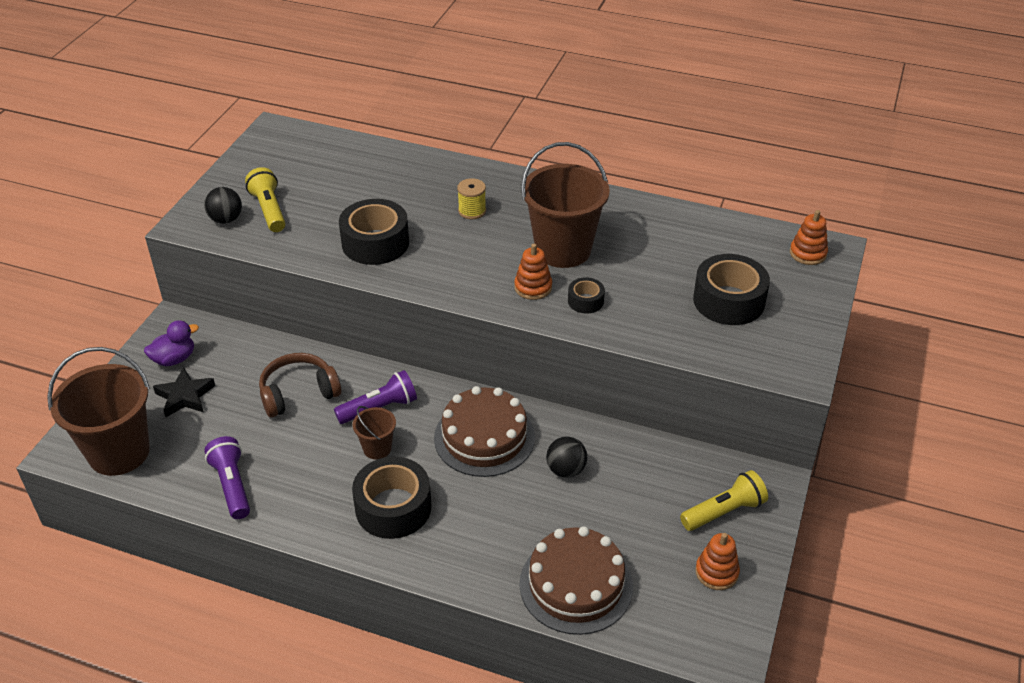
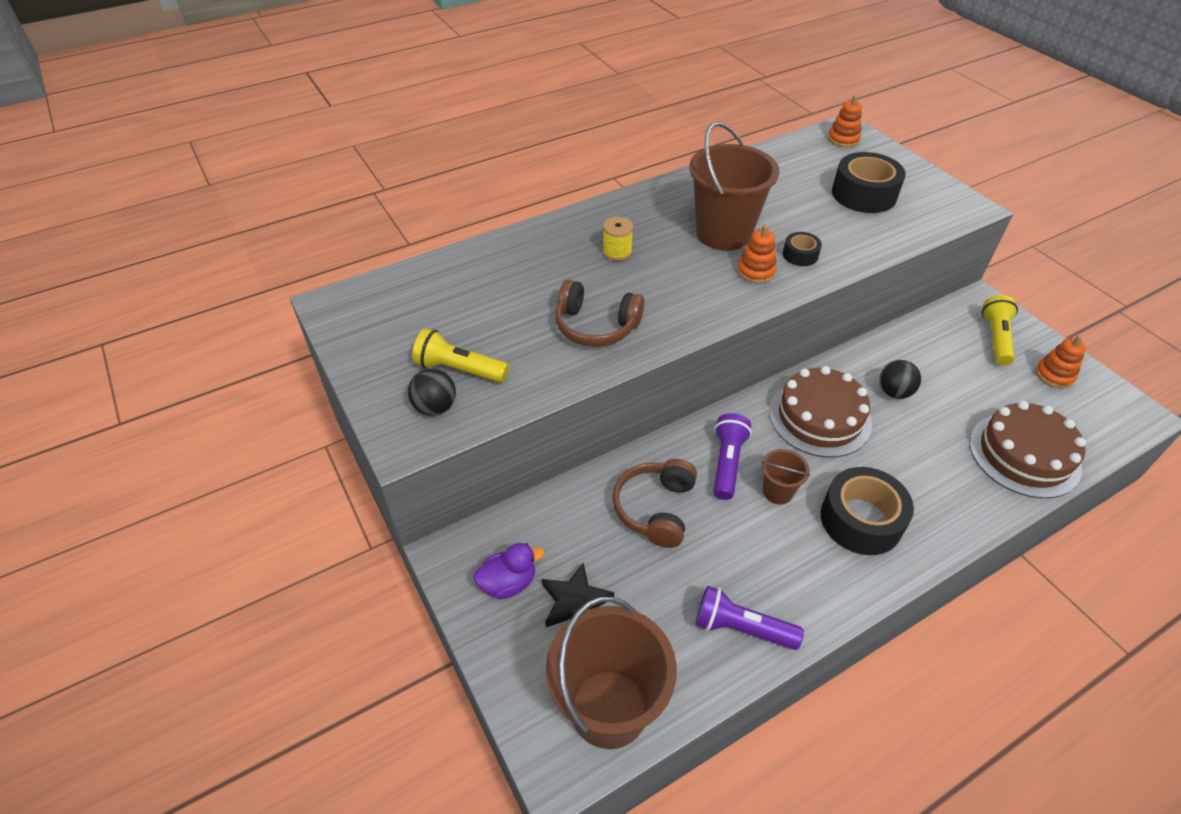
camera: 50 degrees left, 5 degrees up
purple duck [144,320,199,366] -> purple duck turned 60 degrees clockwise [474,543,544,599]
black tape [339,199,409,265] -> brown headphones [555,280,644,347]

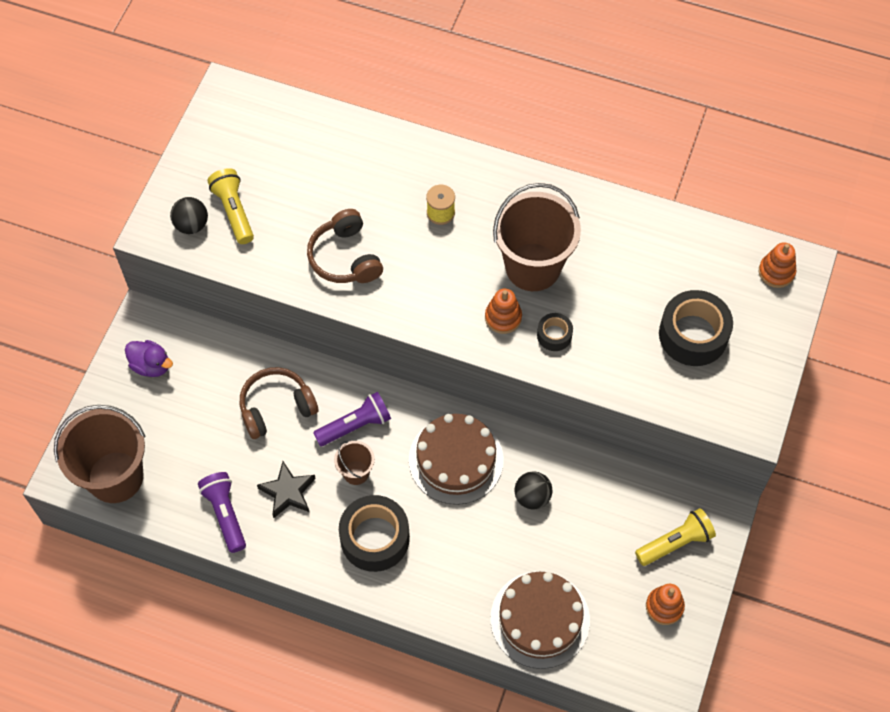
camera: 50 degrees right, 15 degrees up
black star [542,563,614,627] -> black star moved to [257,461,316,518]

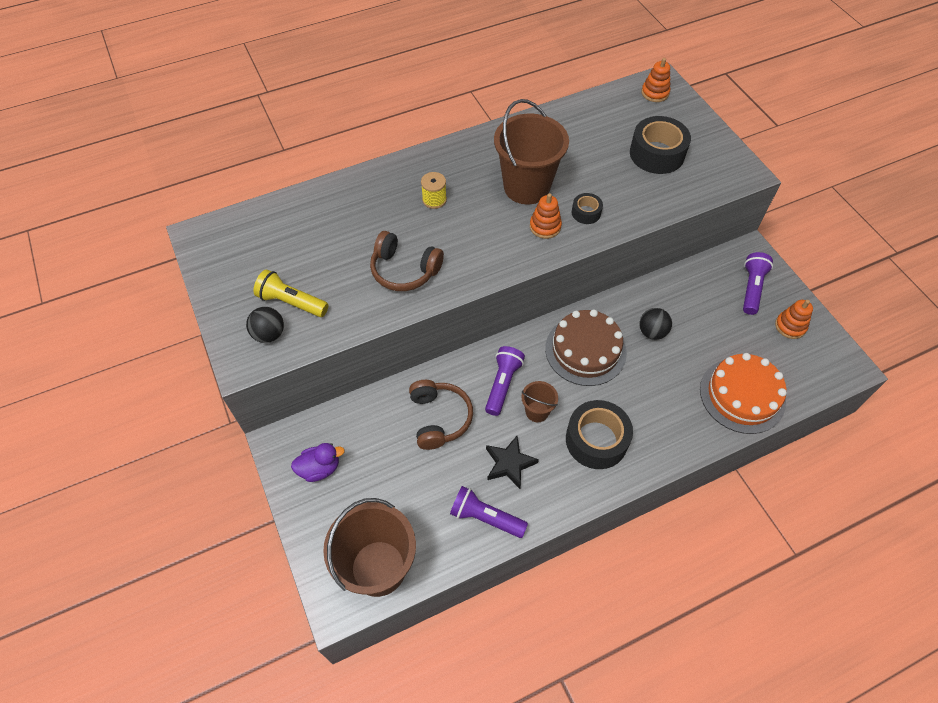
camera: 45 degrees left, 5 degrees down
brown headphones [240,367,318,439] -> brown headphones turned 150 degrees clockwise [409,380,473,450]
brown cake [490,571,590,669] -> orange cake [700,353,787,434]
yellow flashlight [635,508,716,566] -> purple flashlight [743,252,773,315]

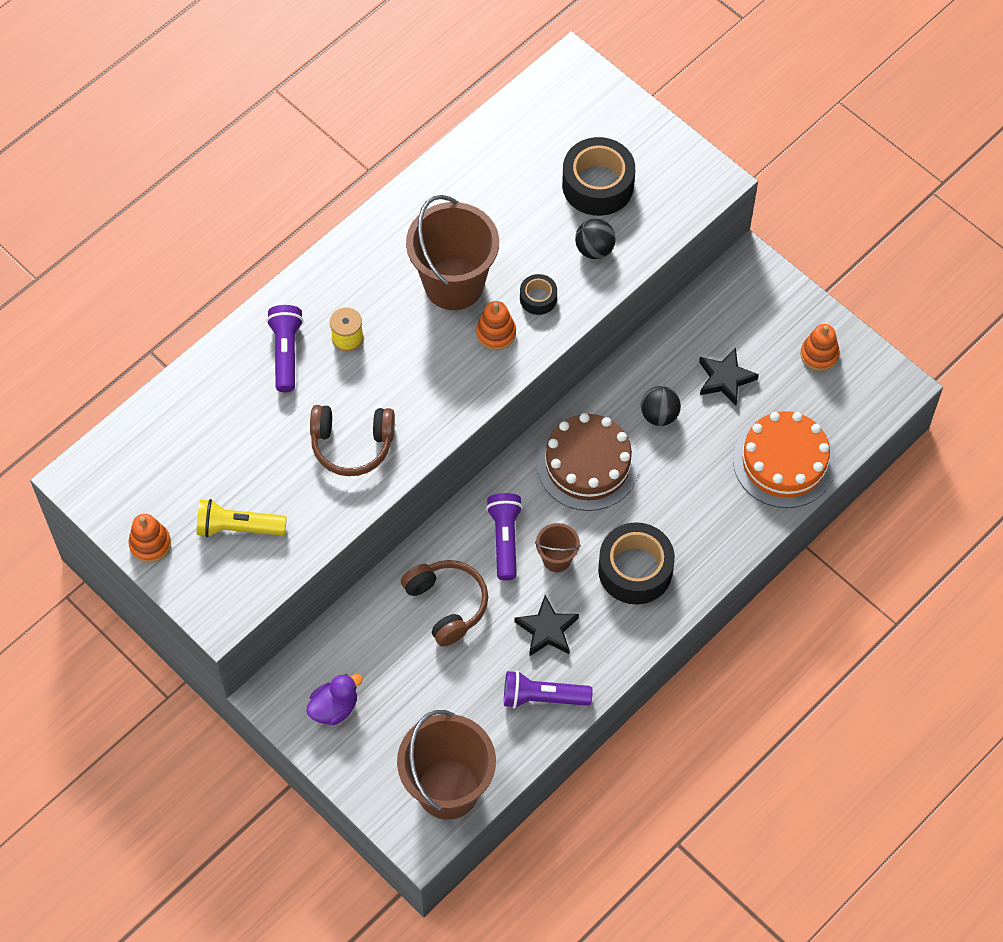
camera: 20 degrees left, 5 degrees up
black ball [246,307,284,343] -> black ball moved to [575,219,616,259]
orange stacking toy [641,58,670,102] -> orange stacking toy moved to [128,514,171,563]
purple flashlight [743,252,773,315] -> purple flashlight moved to [266,305,303,392]
none -> black star [699,347,759,406]

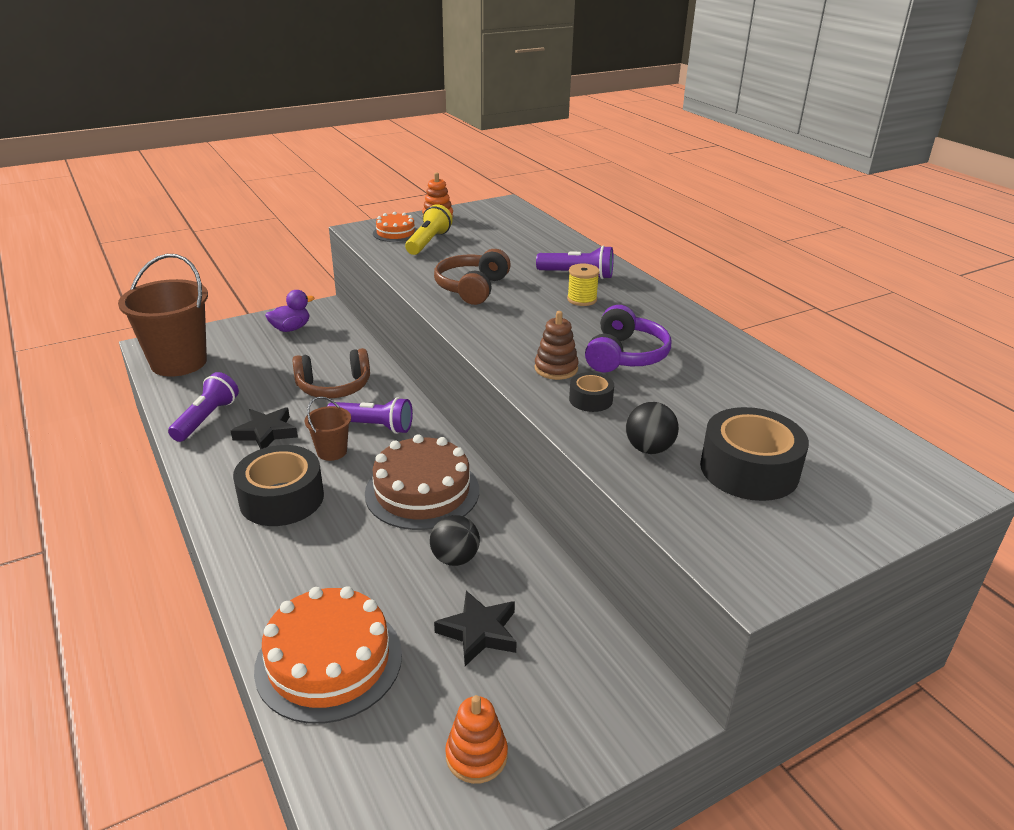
camera: 105 degrees right, 30 degrees down
purple duck [306,674,363,726] -> purple duck turned 105 degrees counterclockwise [265,290,314,332]
brown bucket [406,195,499,310] -> purple headphones [585,305,671,373]
orange stacking toy [476,301,516,350] -> brown stacking toy [534,311,579,380]
none -> orange cake [373,212,418,242]

